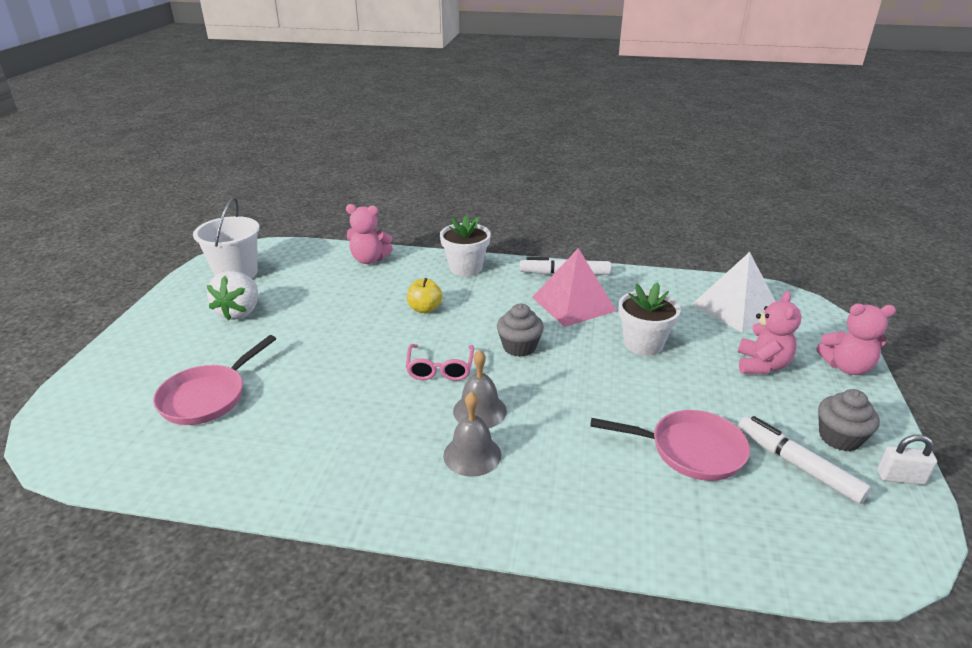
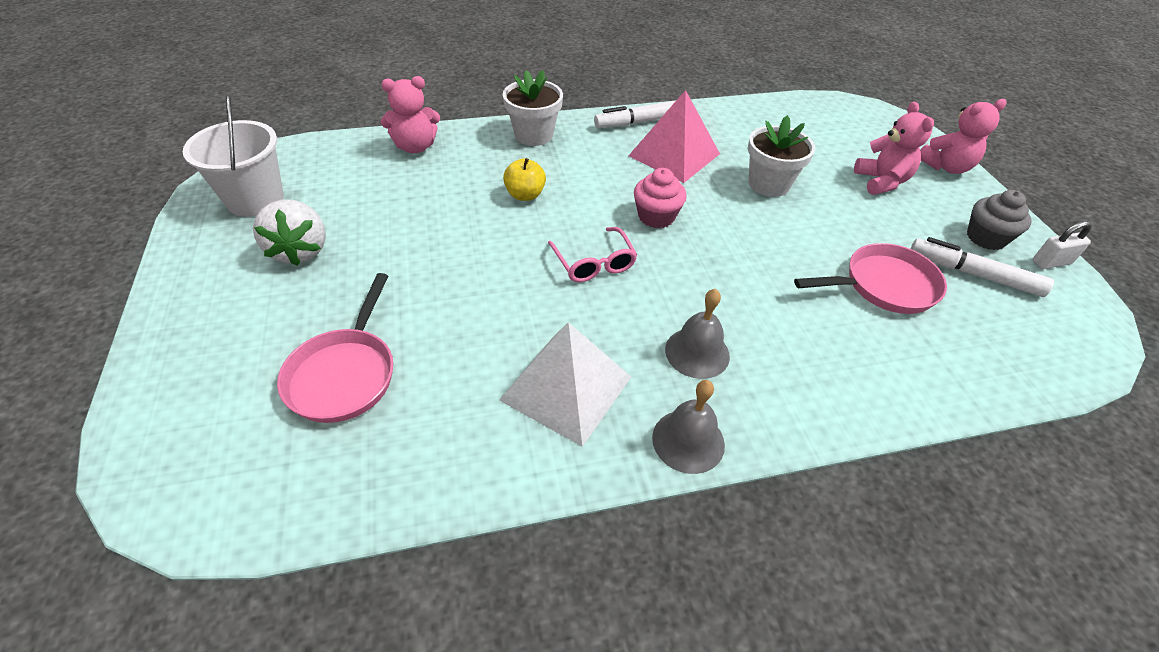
camera: 25 degrees left, 15 degrees up
grey bell [453,350,507,428] -> grey bell moved to [652,380,725,474]
grey cupcake [497,304,544,357] -> pink cupcake [634,168,687,228]
white pyramid [691,252,776,332] -> white pyramid moved to [499,322,631,447]

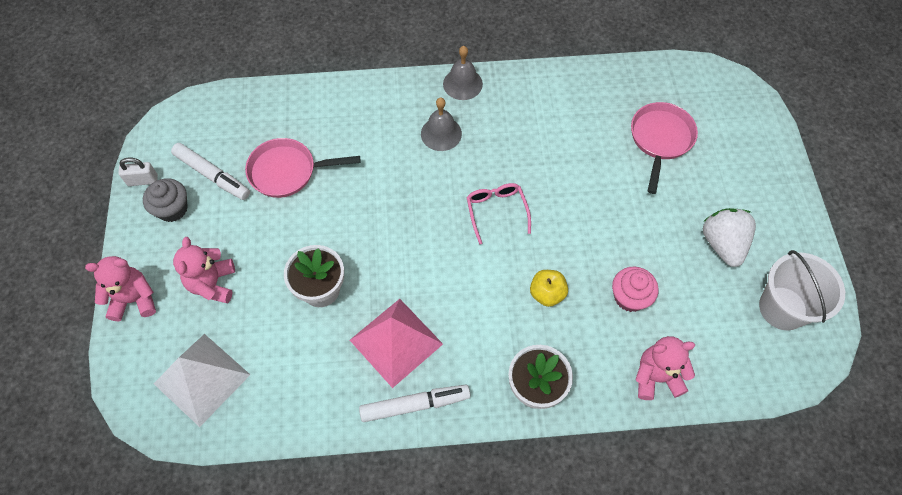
camera: 170 degrees left, 15 degrees up
white pyramid [499,322,631,447] -> white pyramid moved to [154,334,250,427]
pink cupcake [634,168,687,228] -> pink cupcake moved to [612,267,658,312]

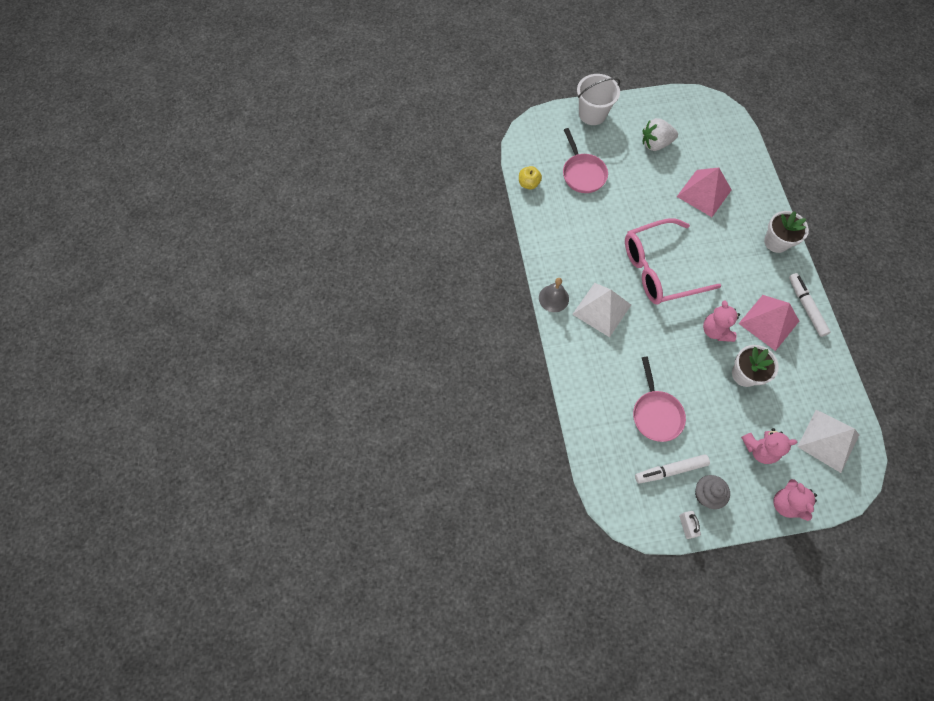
camera: 95 degrees left, 5 degrees up
white marker [171,143,250,200] -> white marker turned 135 degrees counterclockwise [635,454,710,483]
grey bell [421,97,462,151] -> white pyramid [572,283,631,337]
pink glasses [466,183,531,245] -> pink glasses [625,218,721,304], size x2.13
yellow apple [530,270,568,307] -> yellow apple moved to [519,166,542,190]
pink cupcake [612,267,658,312] -> pink pyramid [677,167,732,217]
pink pan [631,102,698,194] -> pink pan turned 120 degrees counterclockwise [563,128,608,193]
pink teddy bear [635,336,695,400] -> pink teddy bear moved to [703,300,740,342]
white bucket [759,250,845,330] -> white bucket moved to [577,74,620,125]

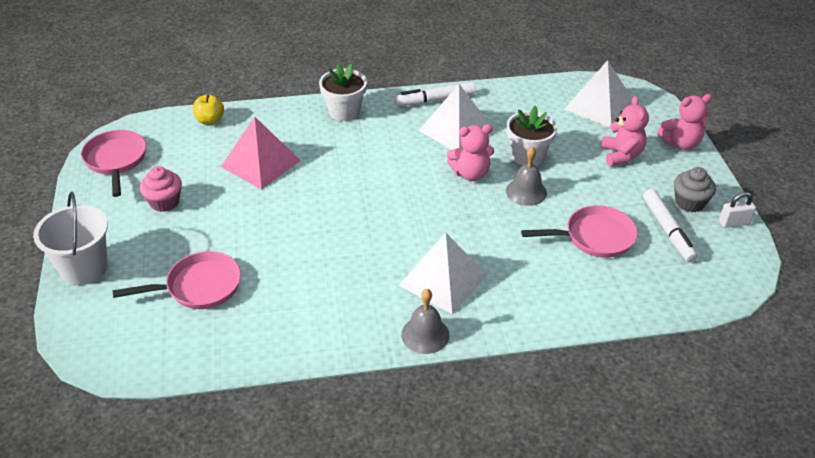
camera: 90 degrees left, 25 degrees down
yellow apple [519,166,542,190] -> yellow apple moved to [193,94,224,125]
pink glasses [625,218,721,304] -> none
white strawberry [642,118,678,151] -> pink cupcake [140,166,182,212]
pink pyramid [739,295,799,351] -> white pyramid [419,84,494,150]
none -> pink pan [81,130,146,197]
none -> grey bell [506,146,547,206]

